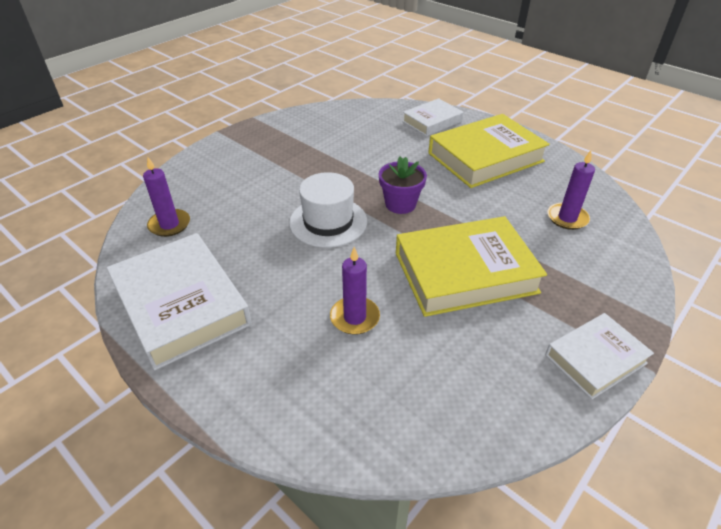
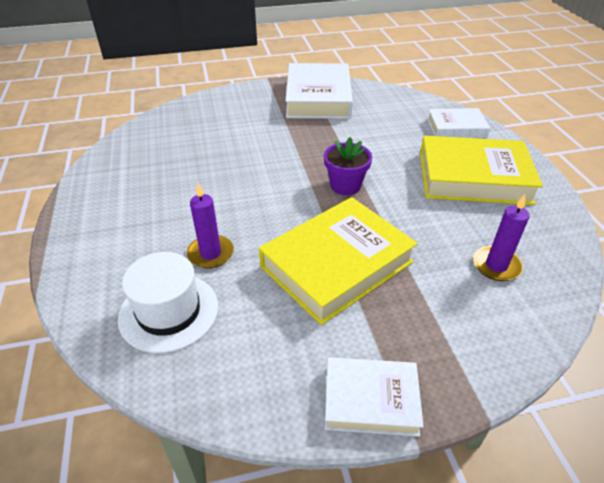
camera: 35 degrees right, 0 degrees up
white book [107,233,252,370] -> white book moved to [286,63,353,119]
purple candle [143,157,190,237] -> none
white hat [289,172,367,248] -> white hat moved to [118,252,218,353]
yellow book [396,216,547,317] -> yellow book turned 60 degrees counterclockwise [259,197,418,325]

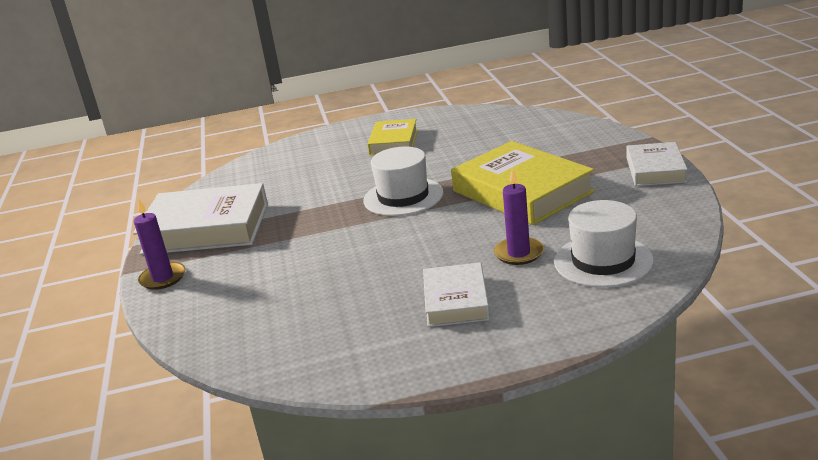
camera: 85 degrees left, 15 degrees down
purple flower pot [324,137,372,195] -> white hat [363,146,443,216]
yellow book [420,136,543,205] -> yellow book [367,119,418,155], size x0.57
white book [427,108,490,138] -> white book moved to [423,262,490,327]
purple candle [473,195,530,281] -> purple candle moved to [134,198,185,290]

